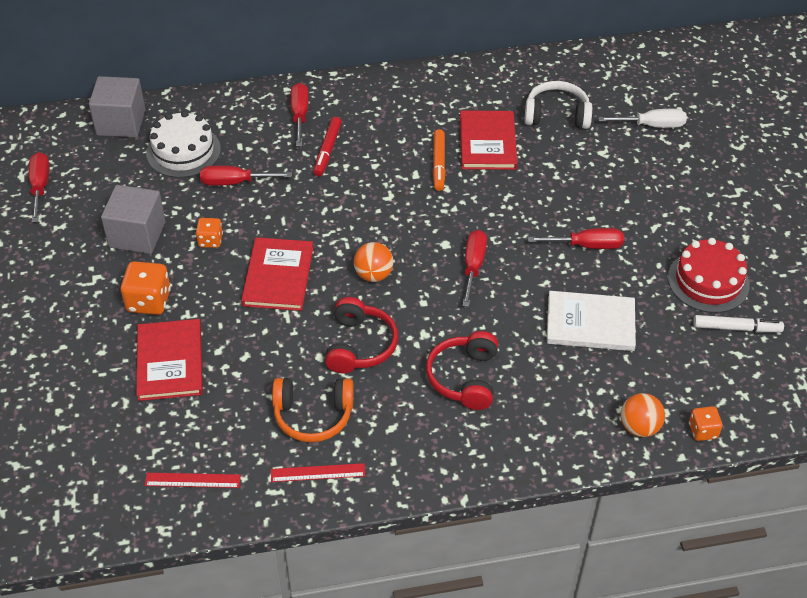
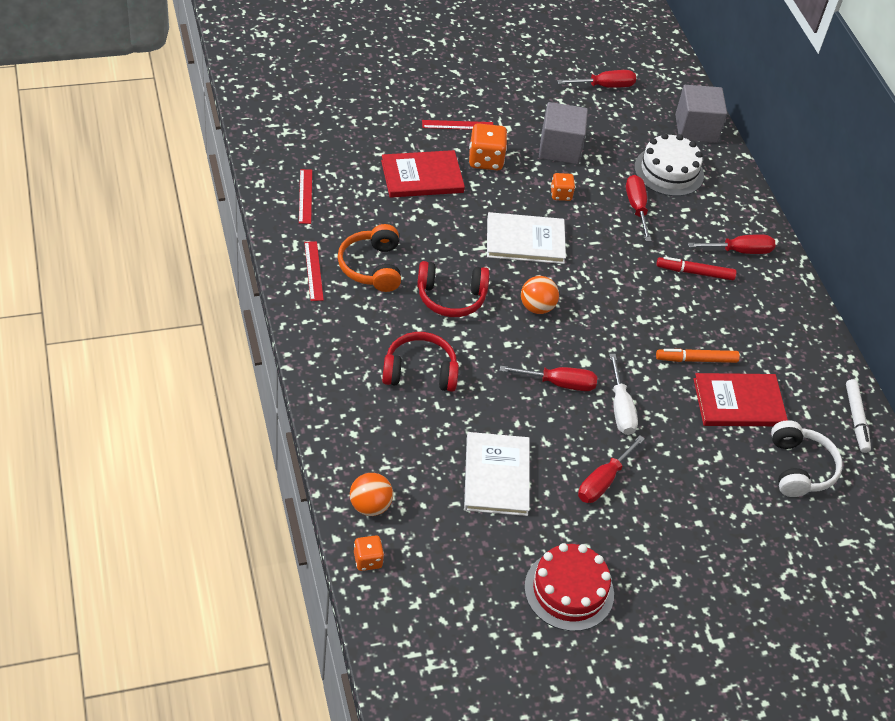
camera: 80 degrees right, 0 degrees up
red book [241,237,314,311] -> white book [487,212,566,264]
red screwdriver [528,228,624,249] -> red screwdriver turned 45 degrees clockwise [578,435,645,503]
white screwdriver [598,109,687,128] -> white screwdriver moved to [609,354,638,435]
white marker [693,315,784,332] -> white marker moved to [846,379,871,453]
none -> red ruler [422,120,493,130]

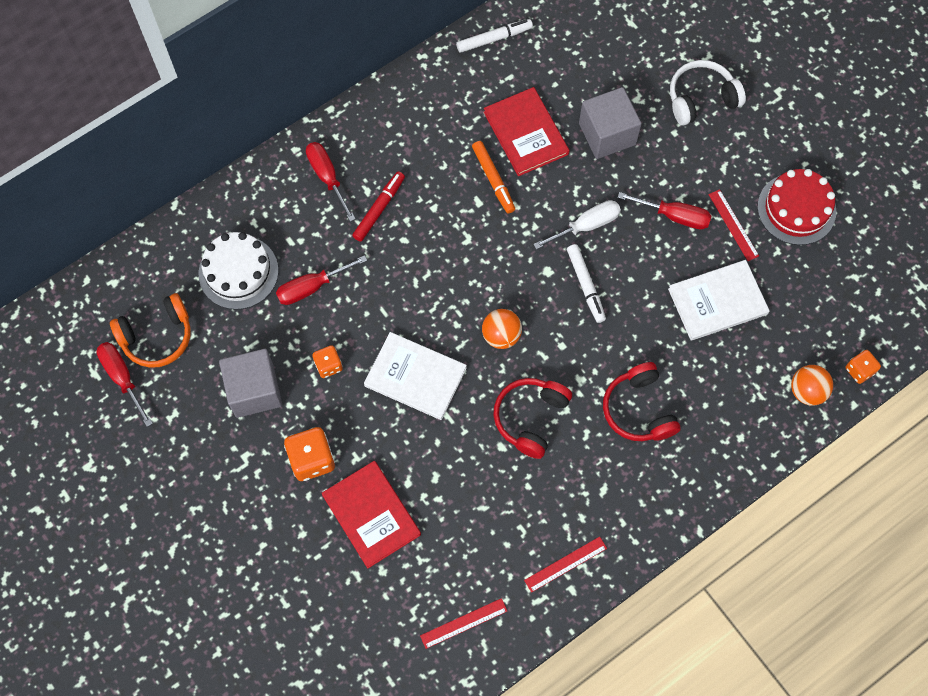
camera: 105 degrees left, 20 degrees up
orange headphones [338,224,401,292] -> orange headphones moved to [110,293,191,368]
red headphones [417,261,489,317] -> red headphones turned 135 degrees counterclockwise [493,378,572,459]
red ruler [422,120,493,130] -> red ruler moved to [708,189,759,261]
white book [487,212,566,264] -> white book turned 45 degrees counterclockwise [364,332,467,420]
red screwdriver [500,366,597,391] -> white marker [567,244,606,323]
red marker [656,257,737,280] -> red marker turned 135 degrees counterclockwise [352,171,405,242]
grey cube [675,85,727,143] -> grey cube moved to [579,87,642,159]
white headphones [771,420,843,497] -> white headphones moved to [670,60,746,125]

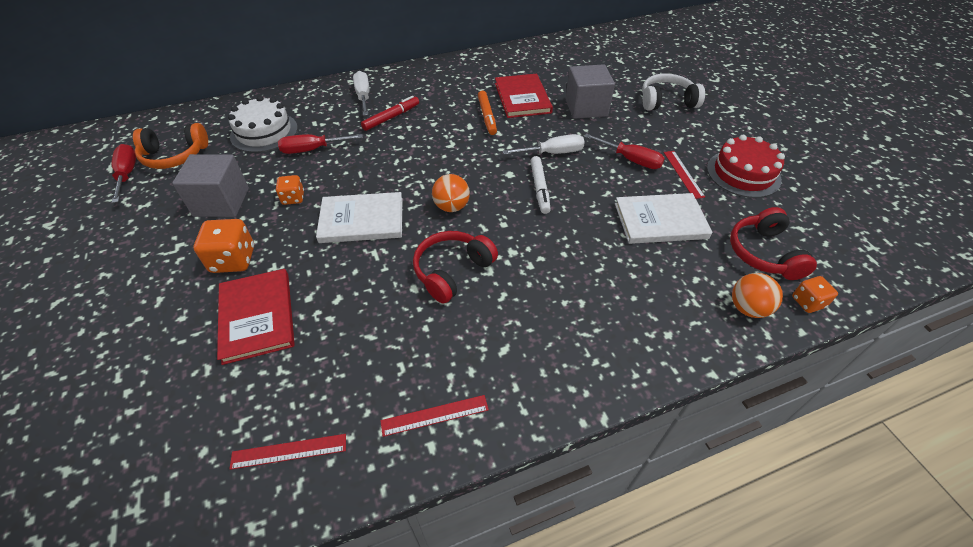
camera: 15 degrees right, 20 degrees down
red screwdriver [306,142,356,222] -> white screwdriver [353,71,369,116]
white book [364,332,467,420] -> white book turned 45 degrees counterclockwise [316,192,402,243]
white marker [456,19,533,53] -> none
red headphones [603,362,681,441] -> red headphones moved to [730,207,817,280]

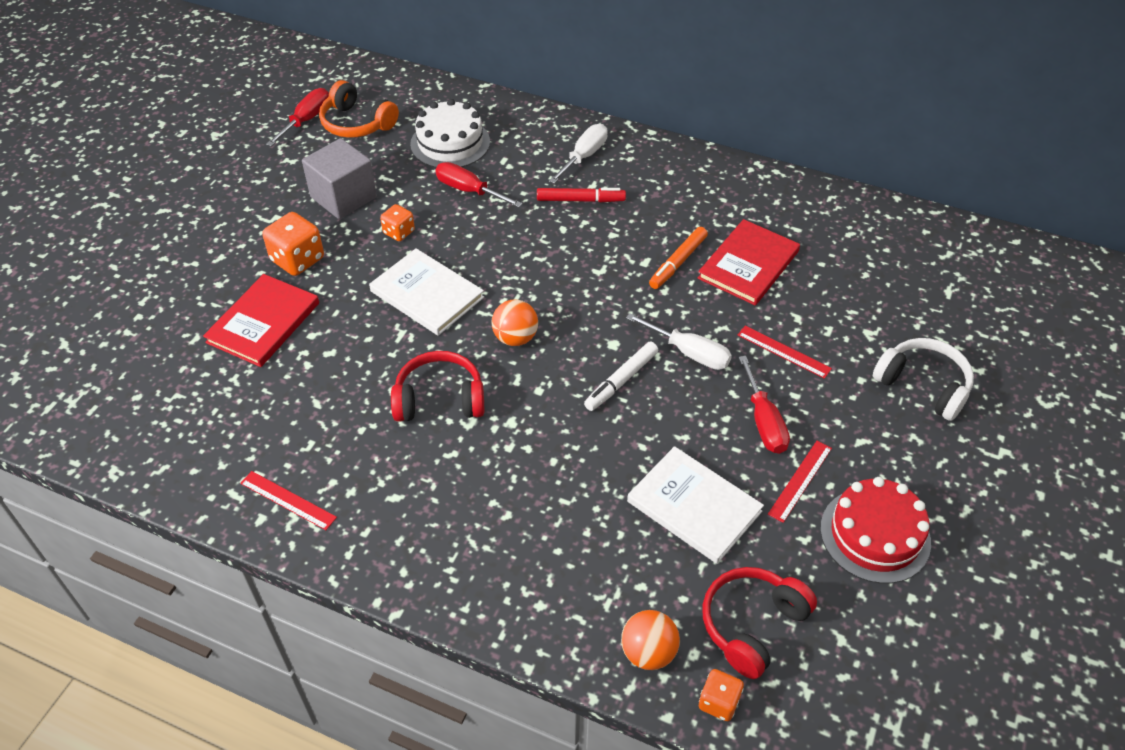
camera: 45 degrees right, 0 degrees up
red ruler [229,434,346,470] -> red ruler moved to [738,326,832,379]
grey cube [565,64,615,119] -> none

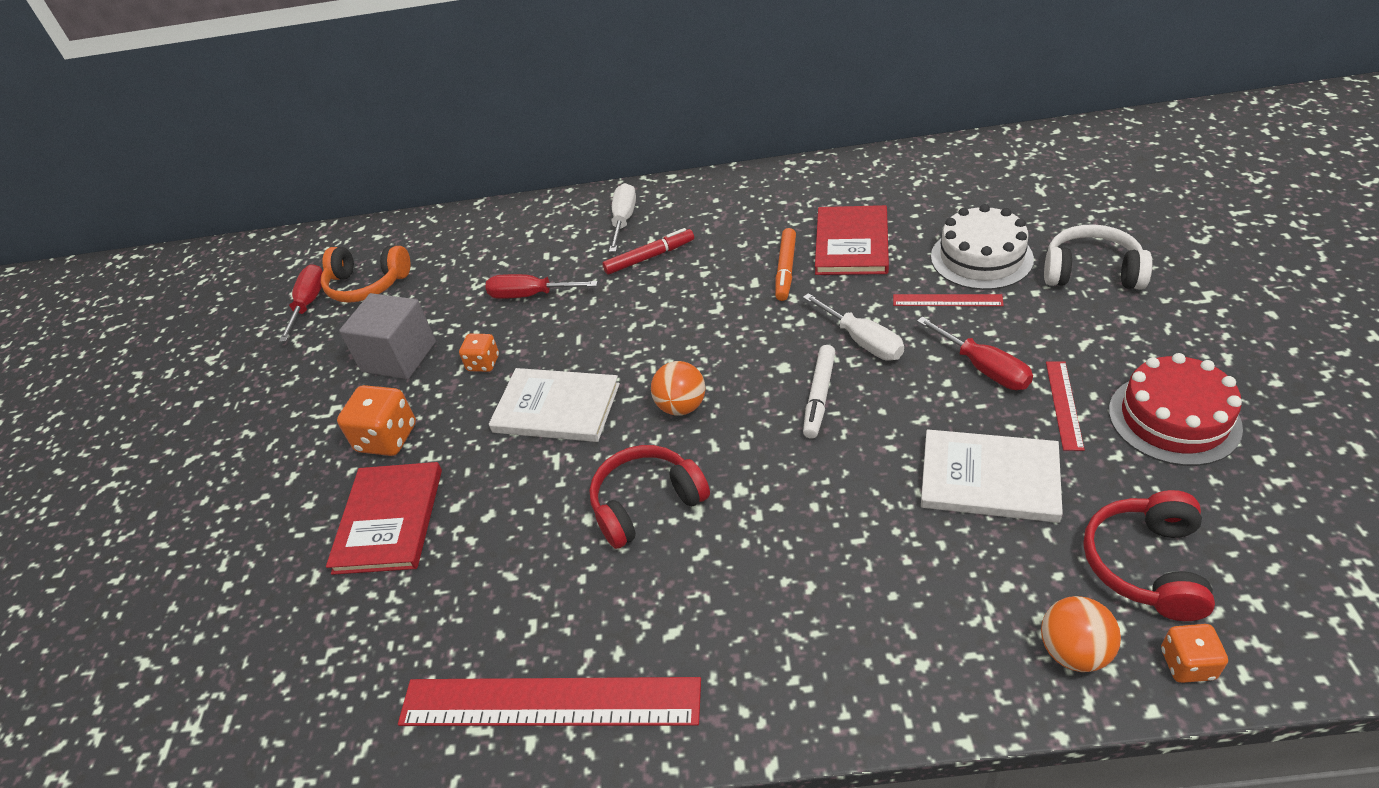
camera: 20 degrees left, 5 degrees down
red ruler [240,471,337,530] -> red ruler [398,677,701,726], size x2.09
white cake [410,99,490,168] -> white cake moved to [931,204,1034,290]
white screwdriver [626,313,732,370] -> white screwdriver turned 45 degrees clockwise [803,293,904,361]

